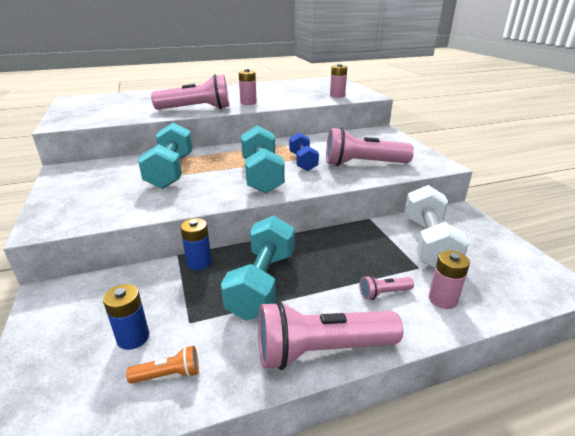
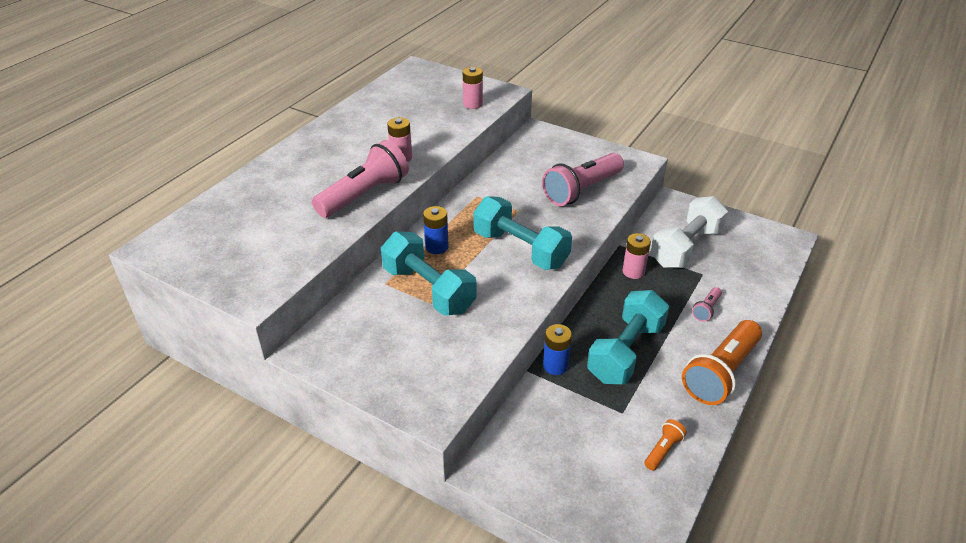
camera: 40 degrees left, 10 degrees up
blue battery [103,284,149,350] -> blue battery moved to [423,206,448,254]
turquoise dumbbell [221,216,295,321] -> turquoise dumbbell turned 60 degrees clockwise [587,290,669,384]
pink flashlight [258,301,403,370] -> orange flashlight [682,320,762,405]
blue dumbbell [289,133,319,171] -> none
white dumbbell [405,185,469,269] -> white dumbbell turned 75 degrees clockwise [651,196,728,268]
pink battery [429,250,470,309] -> pink battery moved to [623,233,651,279]

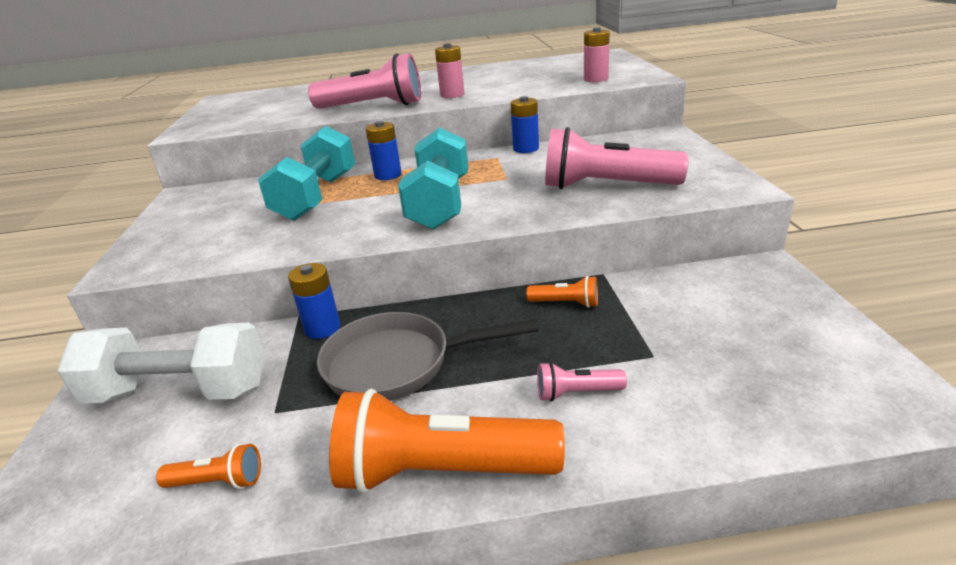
camera: 55 degrees right, 10 degrees down
turquoise dumbbell [587,290,669,384] -> grey pan [317,312,539,401]
pink battery [623,233,651,279] -> orange flashlight [526,276,598,308]
white dumbbell [651,196,728,268] -> white dumbbell moved to [57,322,265,404]
none -> blue battery [511,96,539,153]

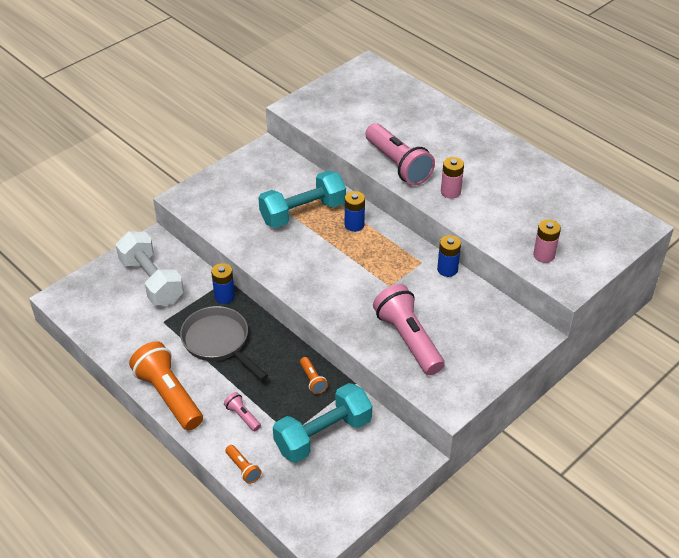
camera: 50 degrees right, 15 degrees up
orange flashlight [156,443,261,489] -> orange flashlight moved to [225,445,261,484]
turquoise dumbbell [398,127,468,230] -> turquoise dumbbell moved to [273,383,372,463]

